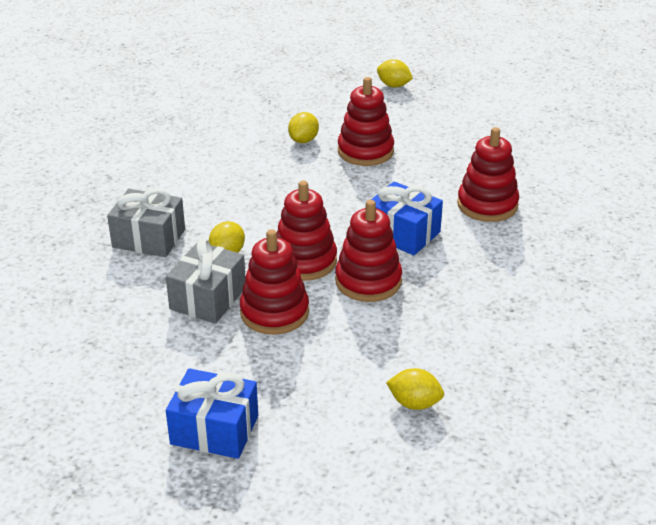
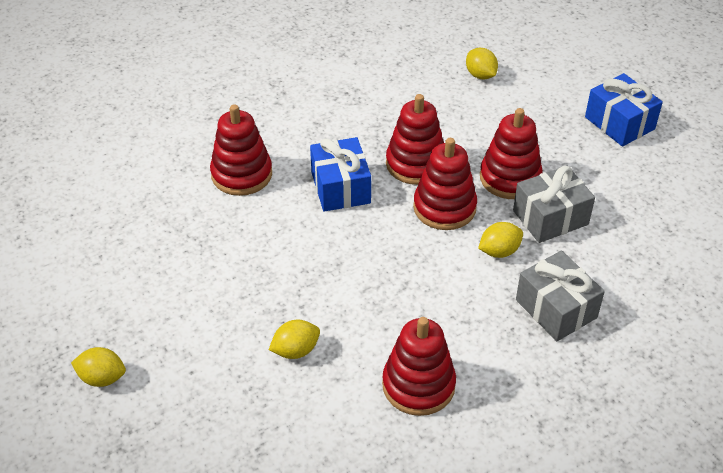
camera: 140 degrees left, 10 degrees up
red stacking toy [338,77,394,166] -> red stacking toy moved to [382,317,456,416]
yellow lemon [377,59,413,87] -> yellow lemon turned 60 degrees counterclockwise [71,347,126,387]

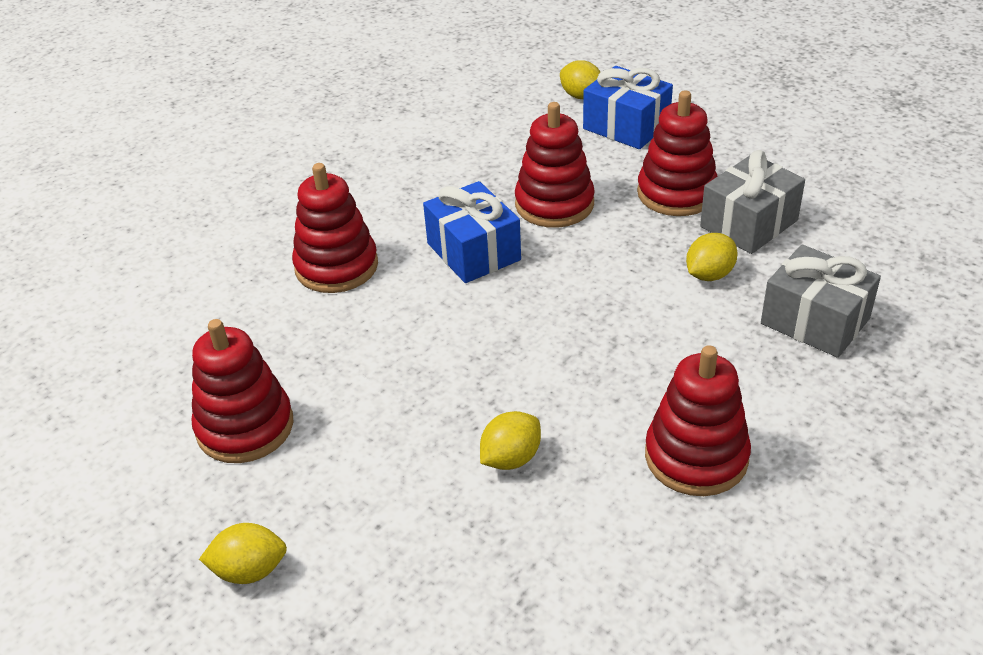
camera: 15 degrees left, 5 degrees down
red stacking toy [413,138,477,230] -> red stacking toy moved to [192,319,293,463]
blue gift [585,73,663,147] -> blue gift moved to [583,66,673,149]

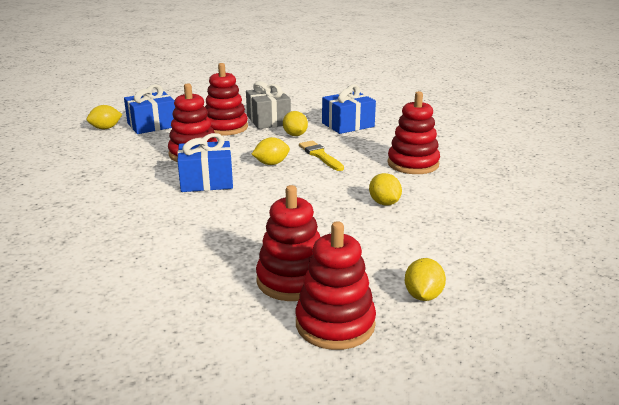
camera: 70 degrees left, 15 degrees down
red stacking toy [292,163,378,293] -> red stacking toy moved to [295,221,376,350]
grey gift [761,245,881,358] -> blue gift [322,84,376,134]
none -> yellow lemon [252,137,290,165]
none -> yellow brush [299,141,344,171]

